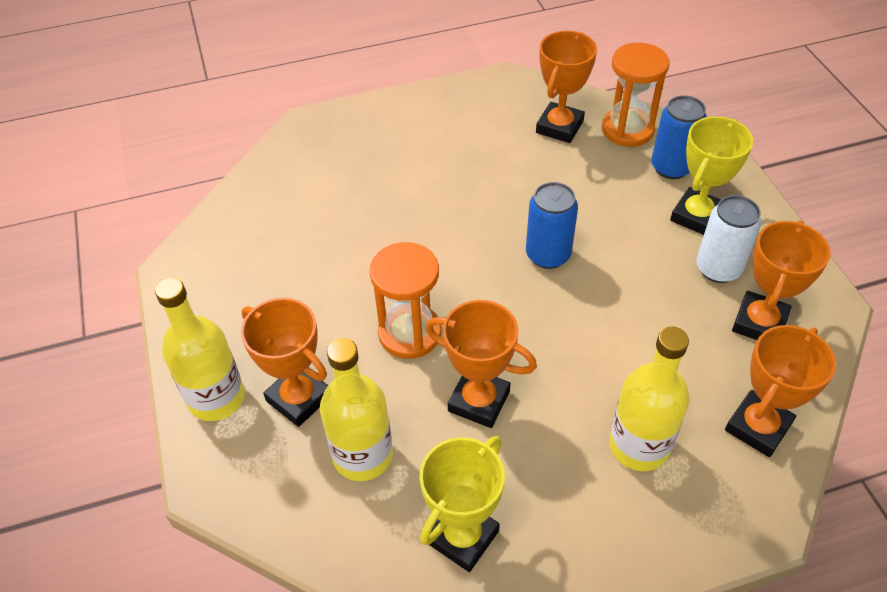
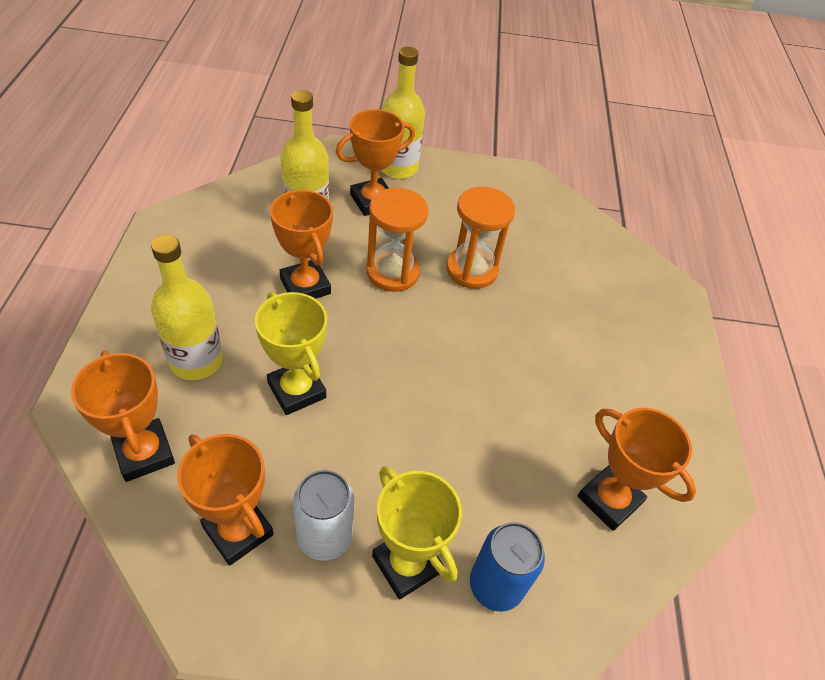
camera: 105 degrees right, 0 degrees up
yellow trophy [419,436,505,572] -> yellow trophy moved to [255,292,327,415]
orange trophy [426,300,537,428] -> orange trophy turned 75 degrees counterclockwise [270,190,333,299]
blue can [526,182,578,269] -> none
orange hourglass [602,43,669,147] -> orange hourglass moved to [446,187,515,289]

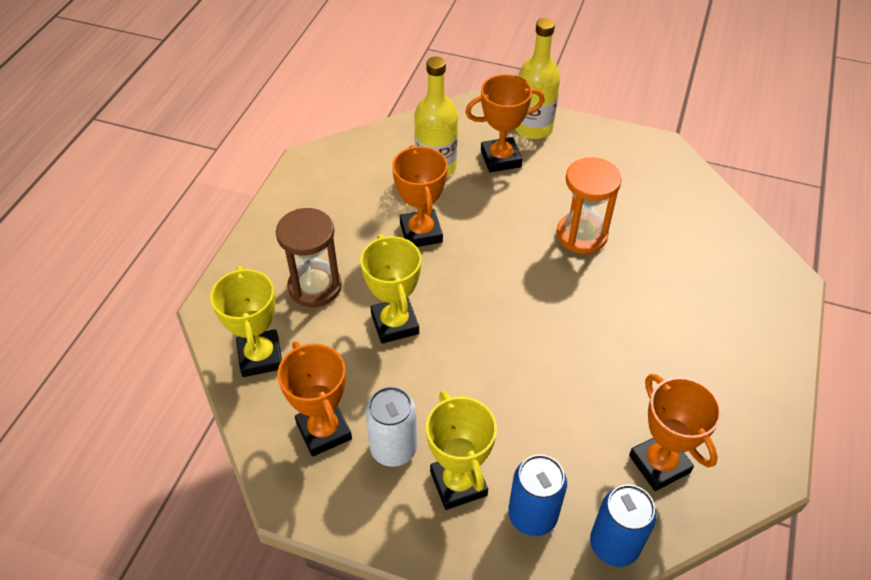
camera: 20 degrees right, 0 degrees up
orange trophy [71,350,175,482] -> yellow trophy [210,266,282,377]
yellow bottle [151,235,223,380] -> brown hourglass [276,208,342,307]
orange hourglass [366,188,428,292] -> none
none -> blue can [590,484,657,567]

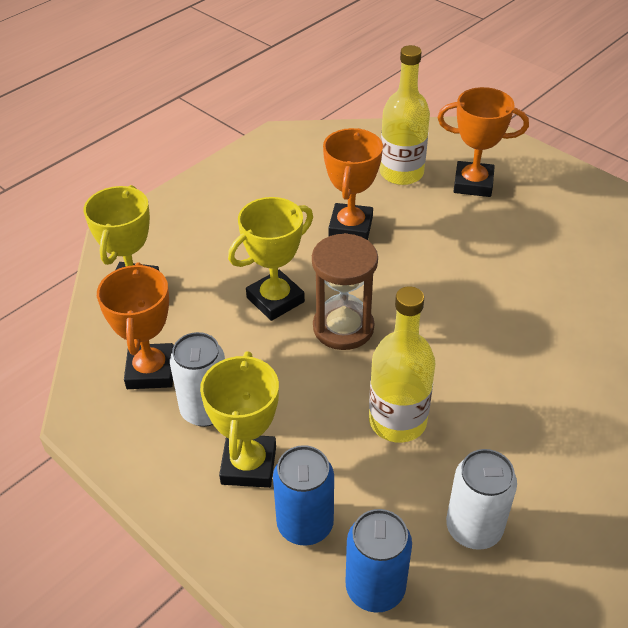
camera: 25 degrees right, 5 degrees down
brown hourglass [276,208,342,307] -> brown hourglass moved to [312,233,378,350]
yellow trophy [360,234,421,344] -> yellow trophy turned 45 degrees clockwise [228,197,313,321]
yellow bottle [515,18,560,139] -> yellow bottle moved to [369,286,435,443]
orange hourglass [557,157,622,254] -> none
orange trophy [629,374,722,491] -> white can [446,449,517,550]

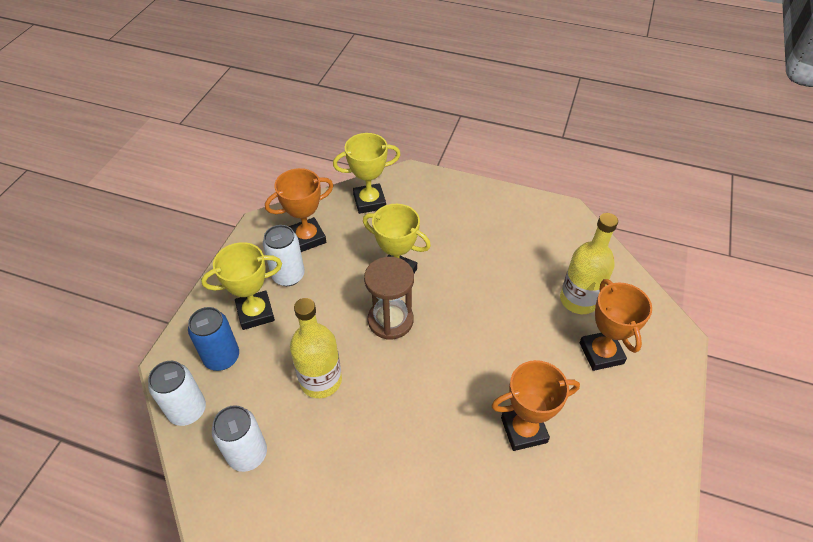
camera: 65 degrees right, 5 degrees up
orange trophy [323,128,383,240] -> orange trophy moved to [491,360,580,451]
blue can [345,509,412,613] -> white can [148,361,206,426]

